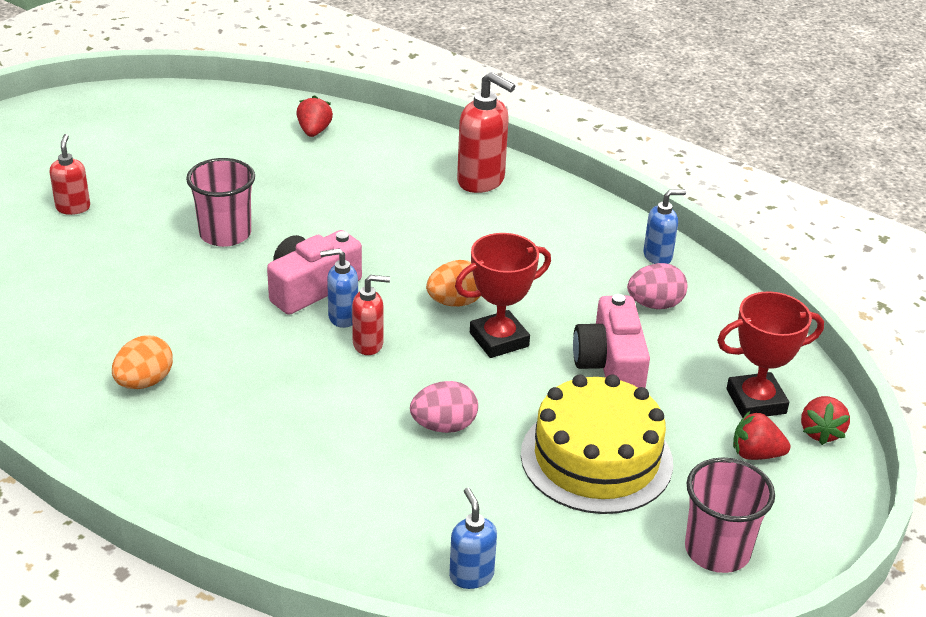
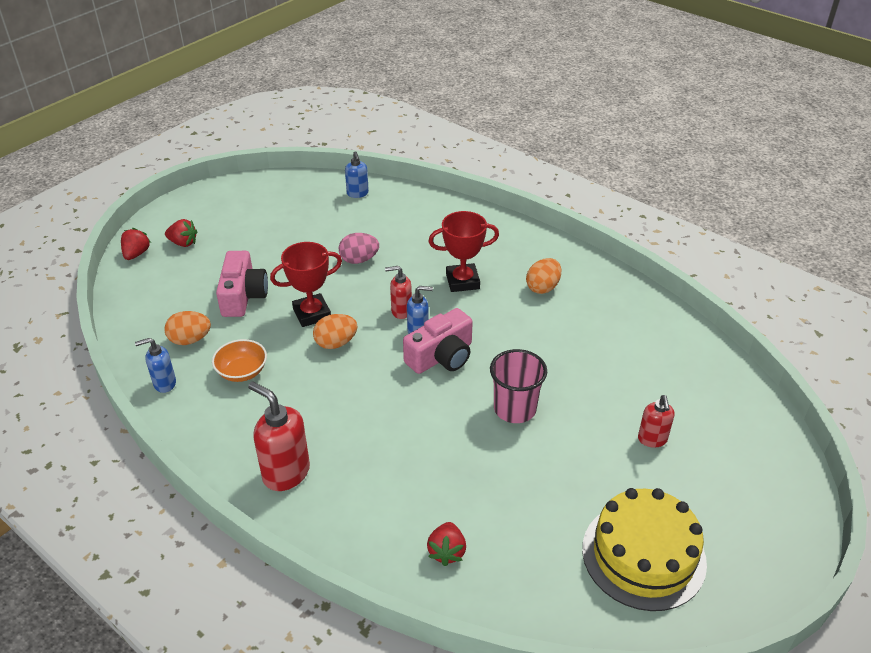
camera: 175 degrees left, 5 degrees up
yellow cake [521,374,673,514] -> yellow cake moved to [582,488,707,611]
pink egg [627,263,687,309] -> orange egg [164,311,211,345]
pink cup [685,458,775,573] -> none
red trophy [717,291,824,418] -> red trophy moved to [428,211,499,292]
none -> orange bowl [212,339,267,382]

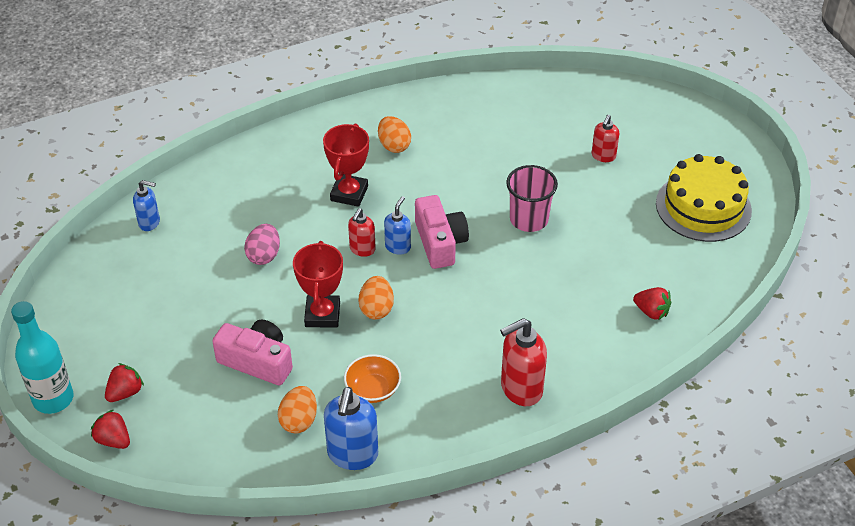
camera: 65 degrees left, 5 degrees up
blue soap dispenser [135,338,176,393] -> blue soap dispenser [324,387,378,470], size x1.68
red soap dispenser [638,395,675,448] -> red soap dispenser turned 90 degrees clockwise [592,115,619,162]
none -> turquoise bottle [11,301,73,414]

